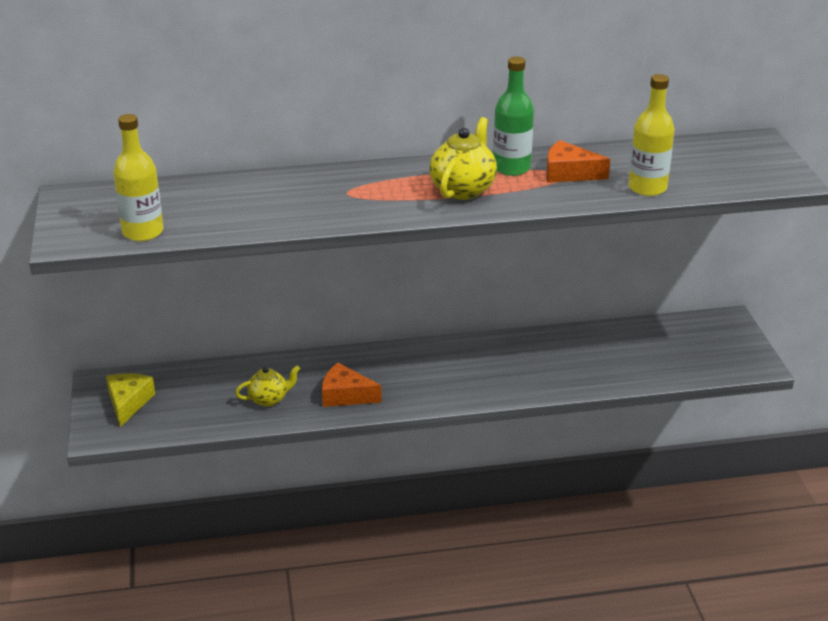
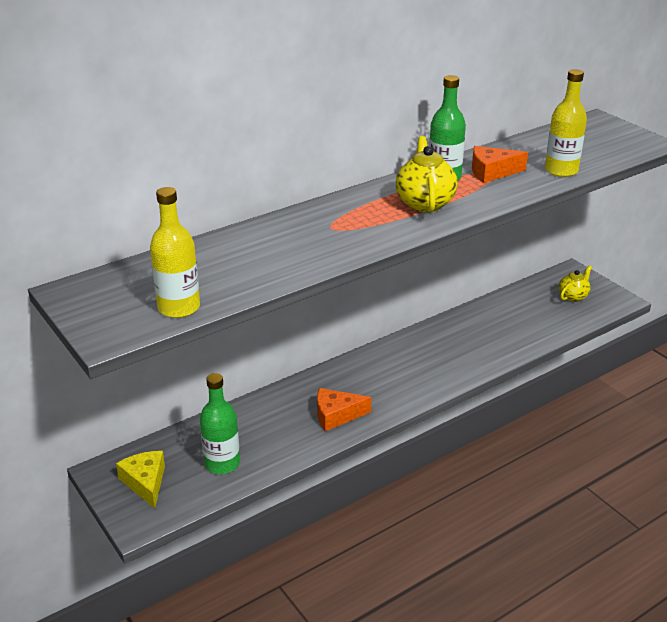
camera: 25 degrees left, 0 degrees up
yellow teapot [235,366,300,407] -> yellow teapot moved to [559,266,592,302]
none -> green bottle [200,373,240,474]

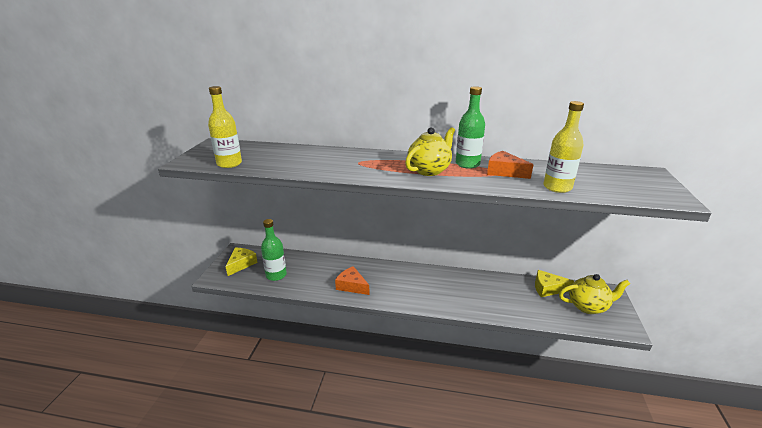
camera: 45 degrees right, 5 degrees down
yellow teapot [559,266,592,302] -> yellow teapot [559,274,630,314], size x1.57
none -> yellow cheese [535,270,574,297]

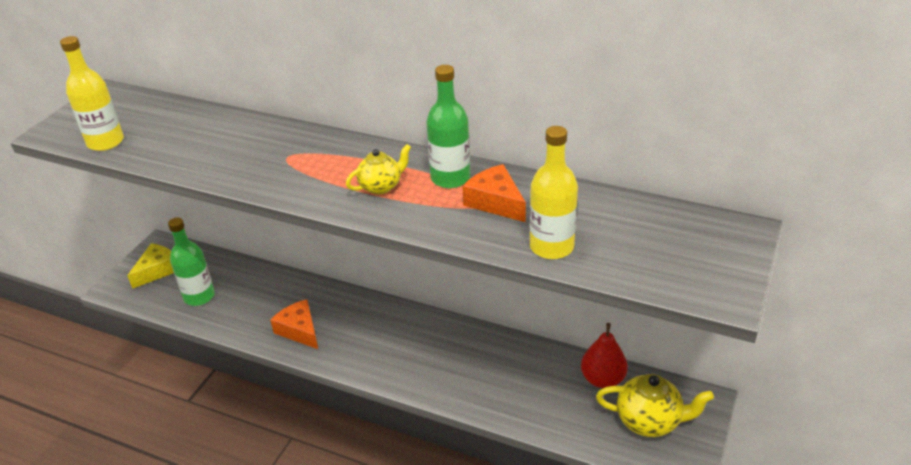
camera: 15 degrees right, 10 degrees up
yellow teapot [405,127,455,176] -> yellow teapot [346,144,411,195], size x0.64
yellow cheese [535,270,574,297] -> red pear [581,323,628,388]

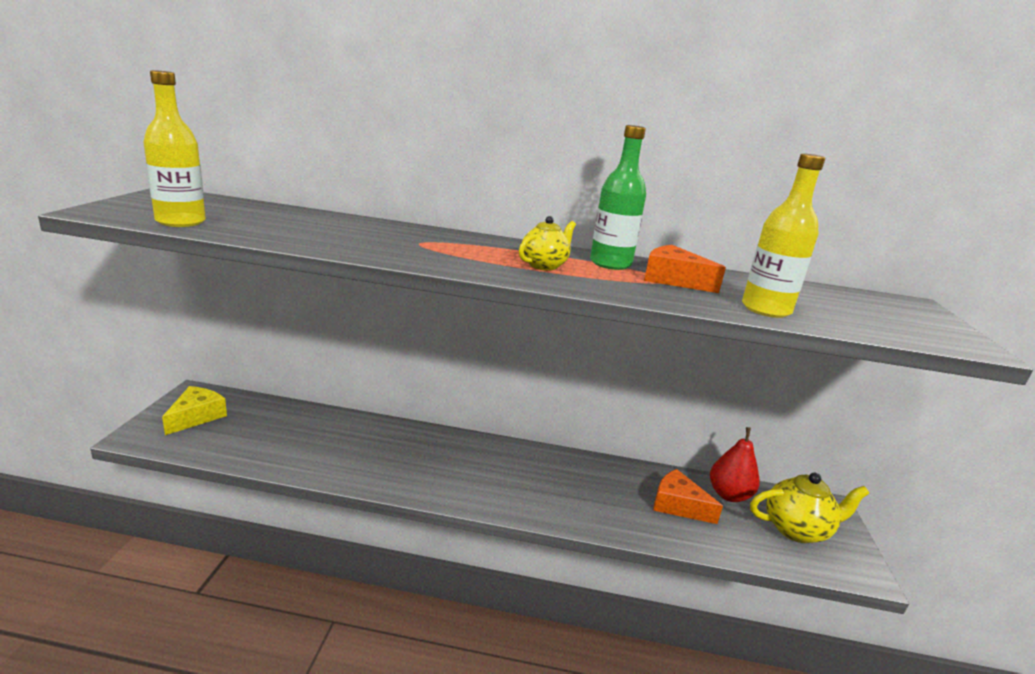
camera: 20 degrees left, 15 degrees down
green bottle [168,218,215,306] -> none
orange cheese [270,299,318,349] -> orange cheese moved to [653,469,723,524]

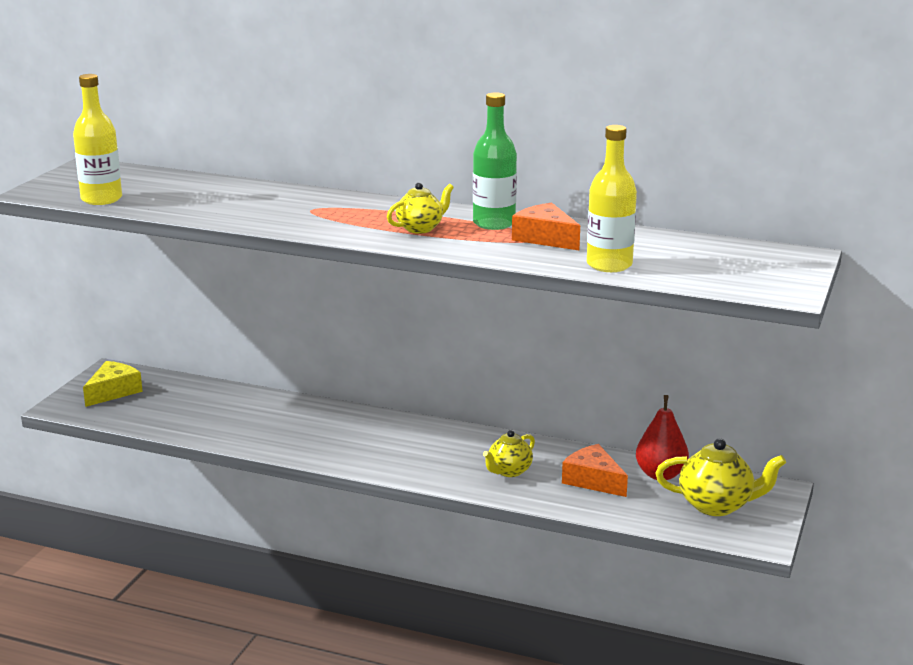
camera: 15 degrees right, 0 degrees up
none -> yellow teapot [483,430,535,477]

